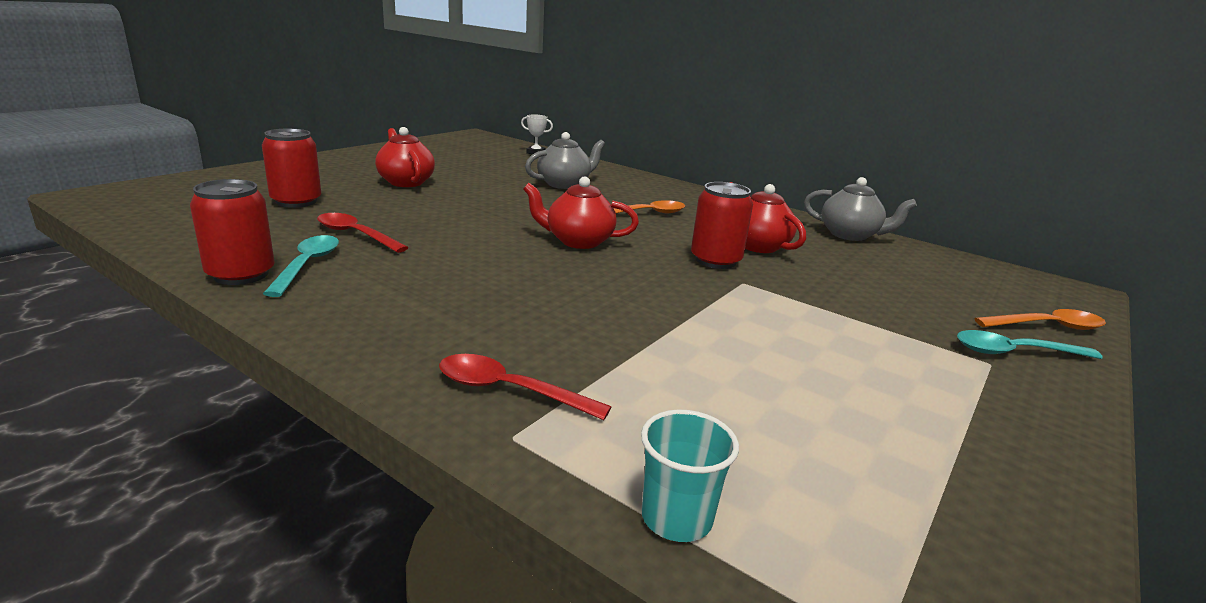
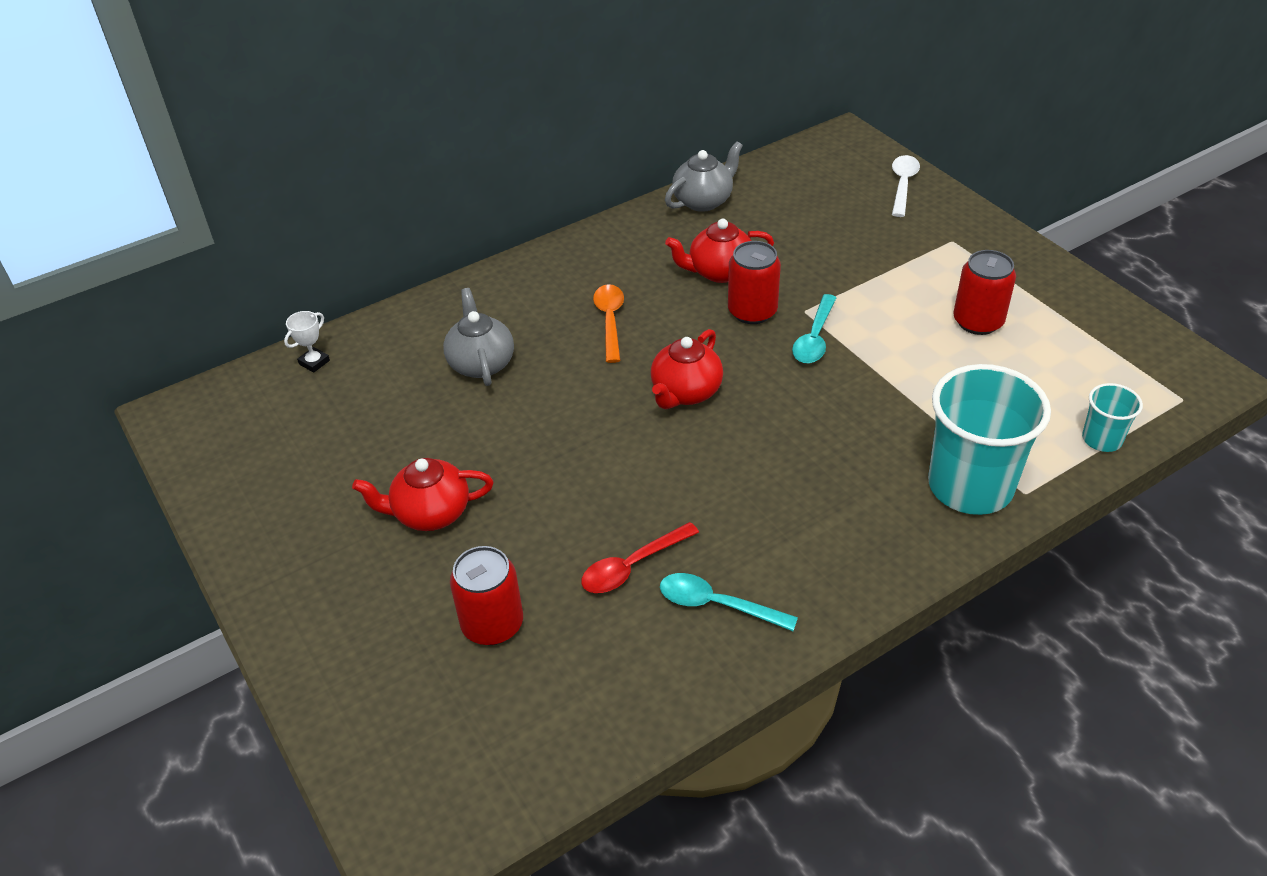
camera: 65 degrees left, 20 degrees up
red can [190,179,275,285] -> red can moved to [953,250,1016,335]
red spoon [439,354,611,420] -> turquoise cup [928,364,1051,515]
turquoise spoon [957,330,1103,359] -> turquoise spoon moved to [792,294,836,364]
orange spoon [974,309,1106,330] -> white spoon [892,155,920,217]

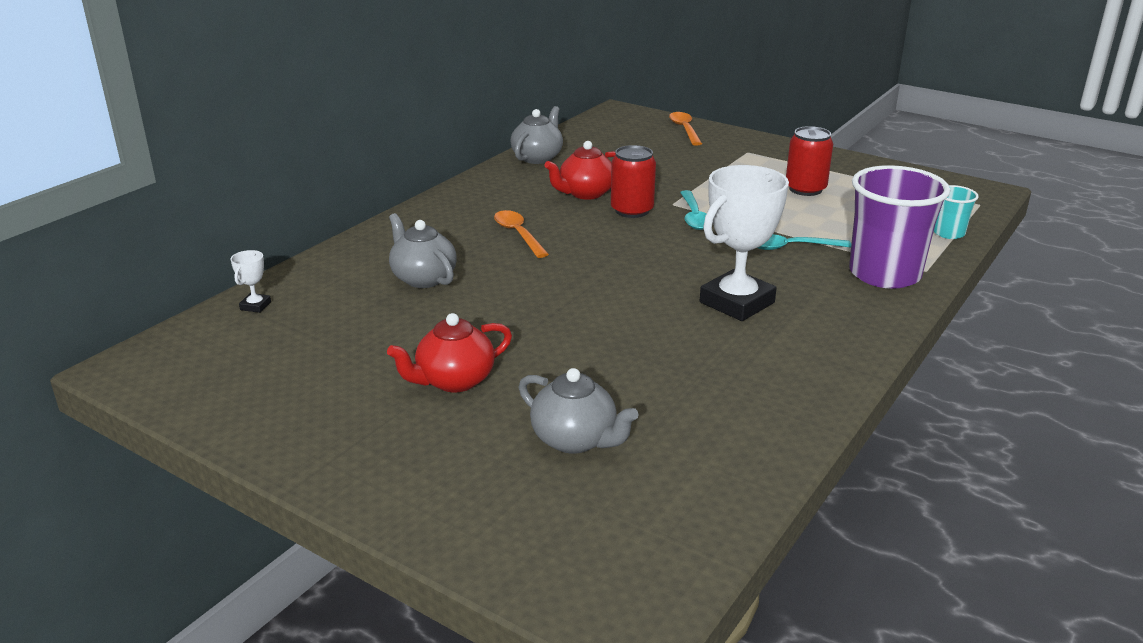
camera: 25 degrees left, 15 degrees down
red can [450,546,523,645] -> grey teapot [519,368,639,454]
red spoon [581,522,699,593] -> none
red teapot [651,329,723,409] -> none
turquoise spoon [660,573,798,631] -> turquoise spoon moved to [758,234,851,250]
white spoon [892,155,920,217] -> orange spoon [669,112,702,146]
turquoise cup [928,364,1051,515] -> purple cup [849,165,950,289]
none -> white trophy [700,165,789,321]

